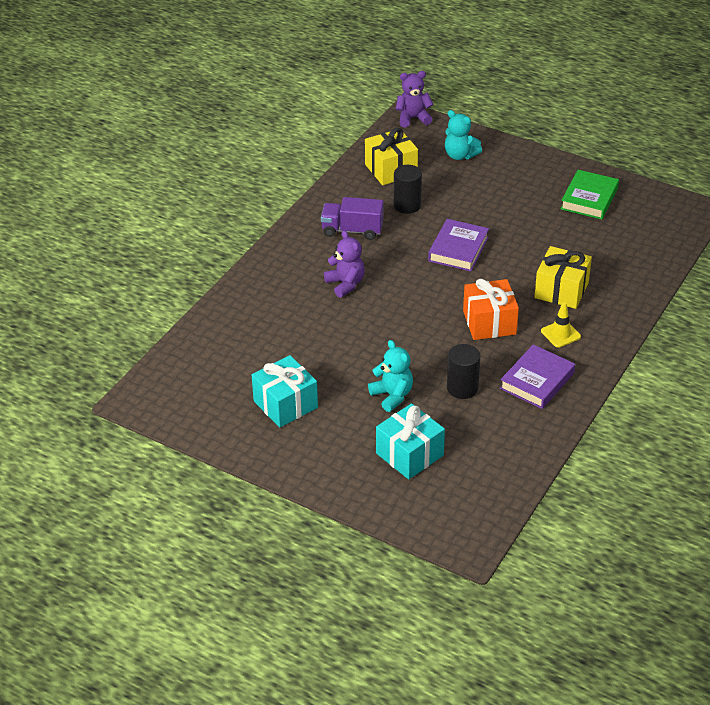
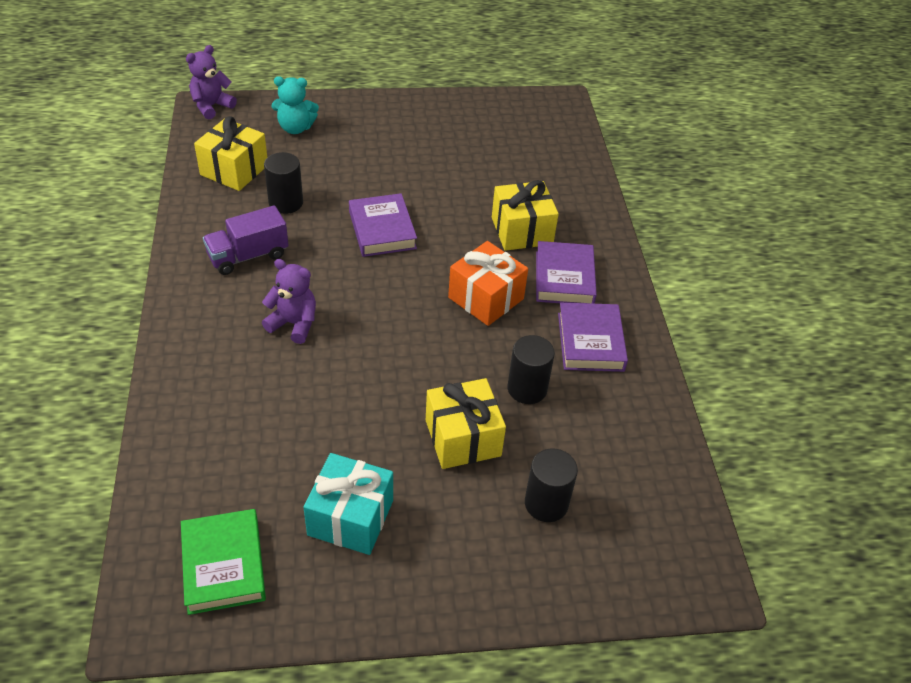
camera: 40 degrees left, 5 degrees up
turquoise teddy bear [368,340,413,412] -> yellow gift [426,378,506,469]
turquoise gift [376,403,445,479] -> black cylinder [525,448,578,522]
yellow traffic cone [541,302,581,348] -> purple book [536,241,597,304]
green book [561,170,619,219] -> green book moved to [181,509,266,615]

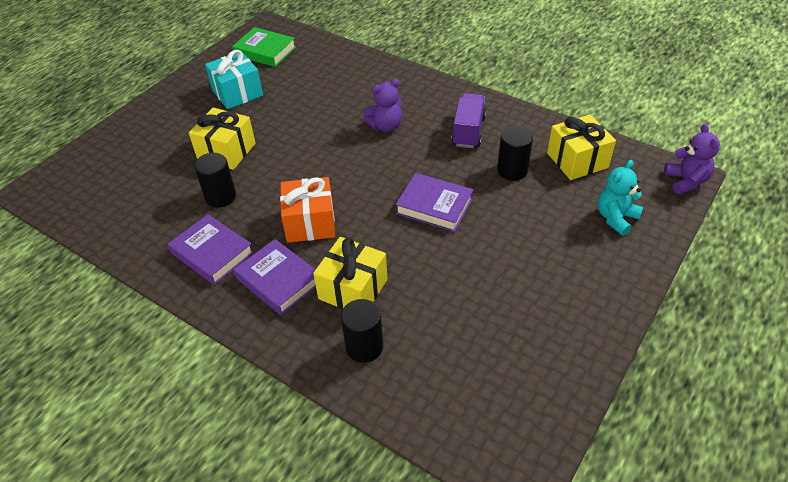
camera: 135 degrees right, 0 degrees up
black cylinder [525,448,578,522] -> black cylinder moved to [341,299,383,363]

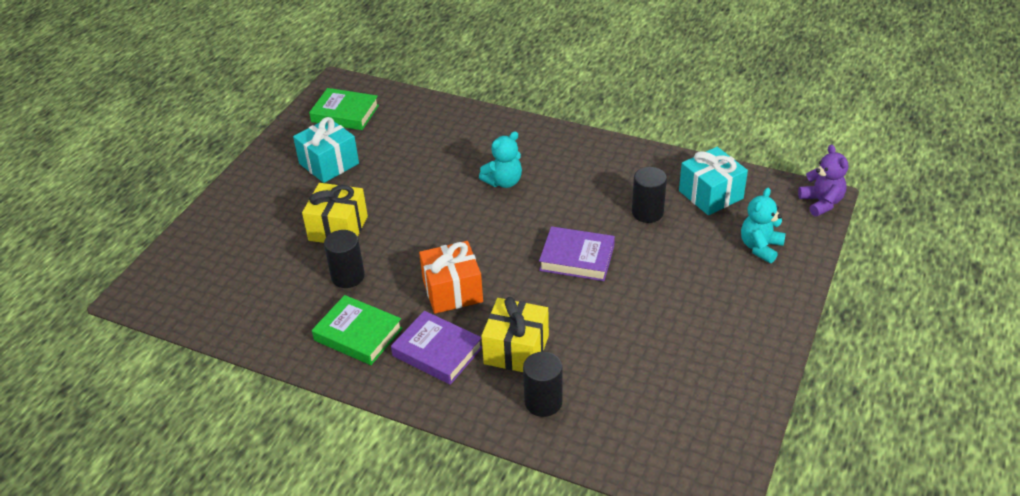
camera: 10 degrees left, 5 degrees down
purple book [168,214,254,285] -> green book [312,295,403,365]
purple teddy bear [363,79,402,132] -> turquoise teddy bear [479,131,522,188]
purple truck [451,93,486,148] -> none
yellow gift [547,114,616,180] -> turquoise gift [679,147,748,215]

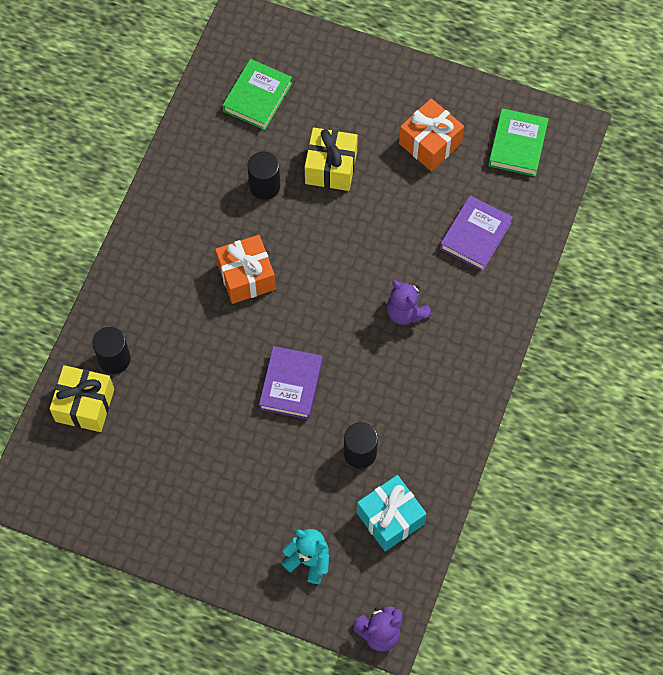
camera: 85 degrees right, 25 degrees up
turquoise gift [293,117,359,183] -> orange gift [399,98,464,171]
green book [312,295,403,365] -> green book moved to [222,59,292,130]
purple book [391,311,482,385] -> purple book moved to [440,195,513,271]
turquoise teddy bear [479,131,522,188] -> purple teddy bear [387,280,432,325]
yellow gift [481,297,549,372] -> yellow gift moved to [49,365,114,432]

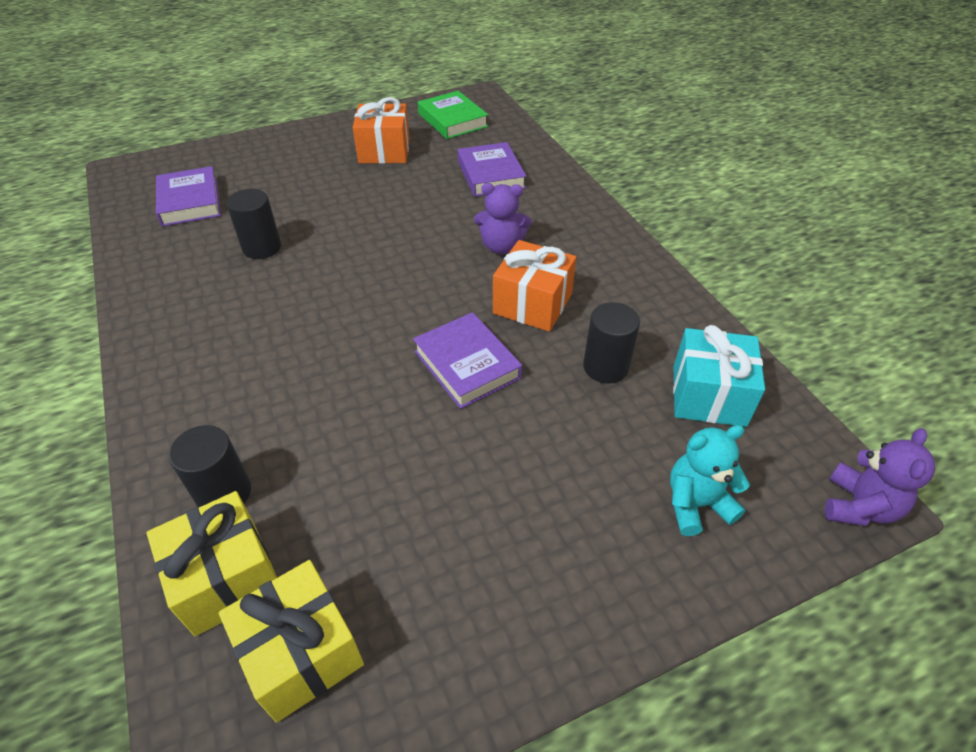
camera: 45 degrees left, 20 degrees down
orange gift [215,235,276,304] -> orange gift moved to [493,240,576,332]
green book [222,59,292,130] -> purple book [156,166,221,226]
yellow gift [305,127,358,191] -> yellow gift moved to [219,560,364,723]

